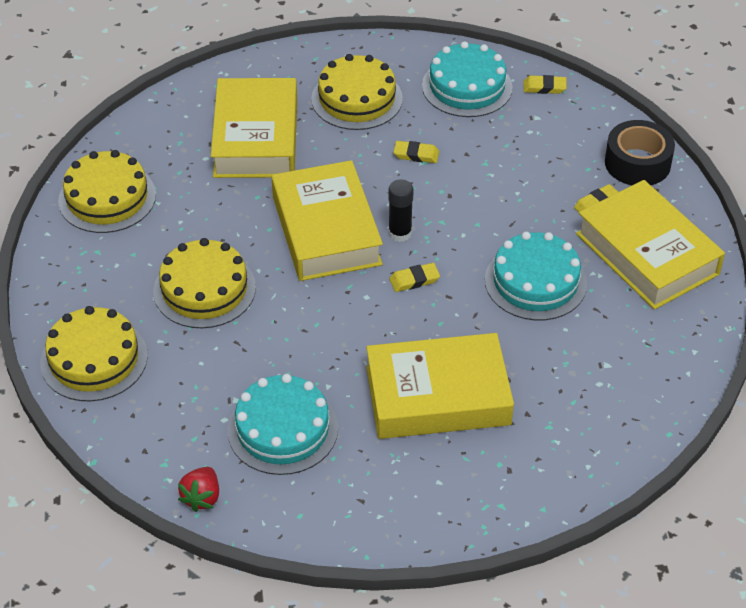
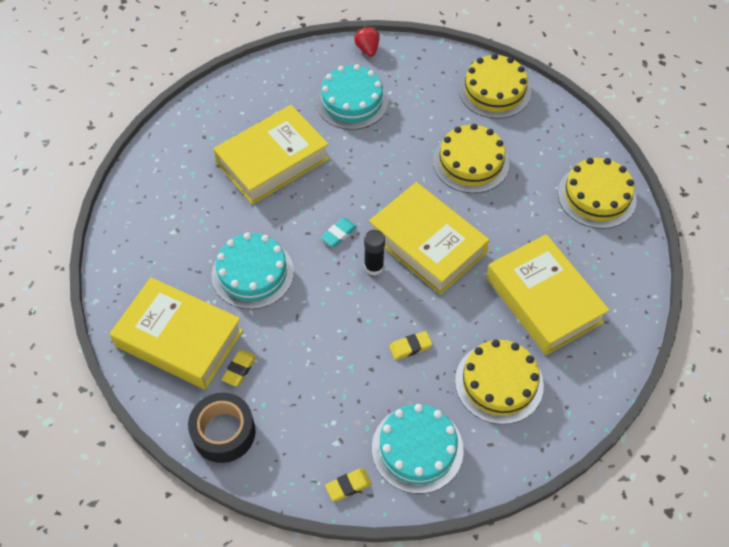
camera: 150 degrees right, 10 degrees up
yellow eraser [389,263,440,292] -> turquoise eraser [321,218,357,247]

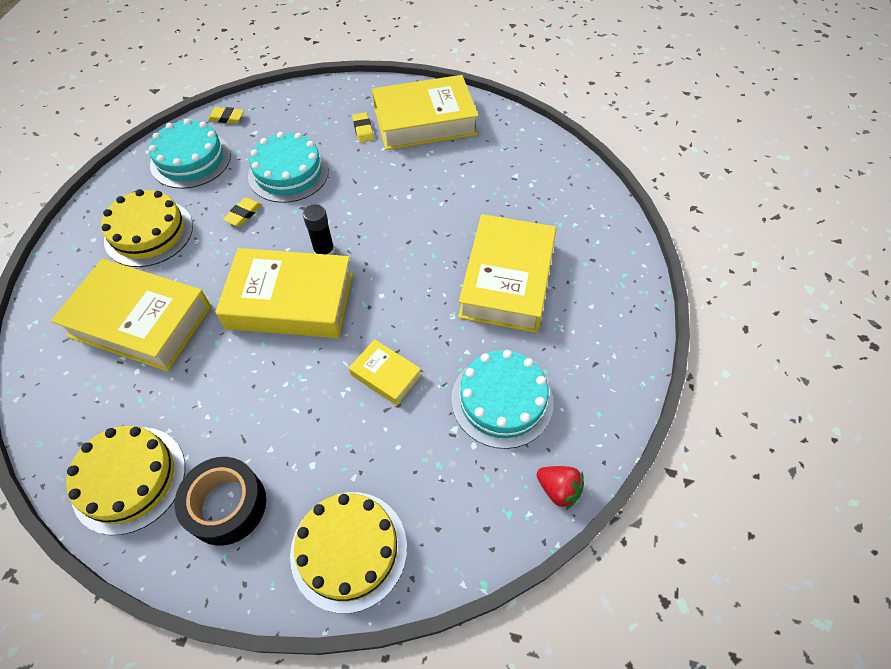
camera: 140 degrees right, 0 degrees up
black tape [188,392,256,463] -> black tape moved to [175,457,266,546]
turquoise cake [212,232,294,309] -> turquoise cake moved to [248,132,329,203]
turquoise eraser [321,218,357,247] -> none
yellow eraser [325,469,372,501] -> yellow eraser turned 75 degrees clockwise [208,107,244,124]
yellow cake [433,124,509,193] -> none
none -> yellow book [349,339,421,405]

